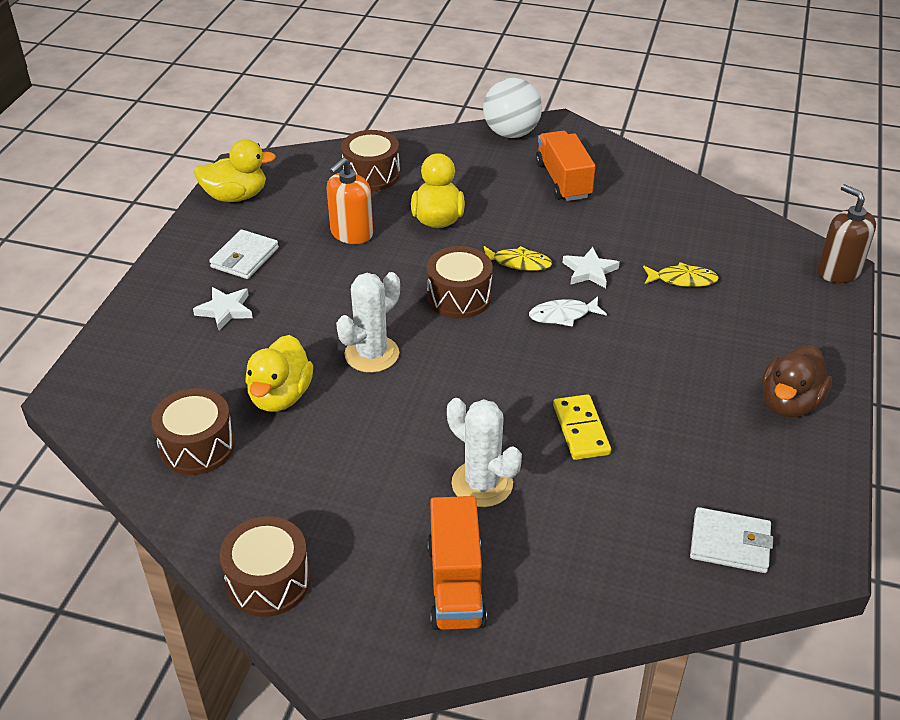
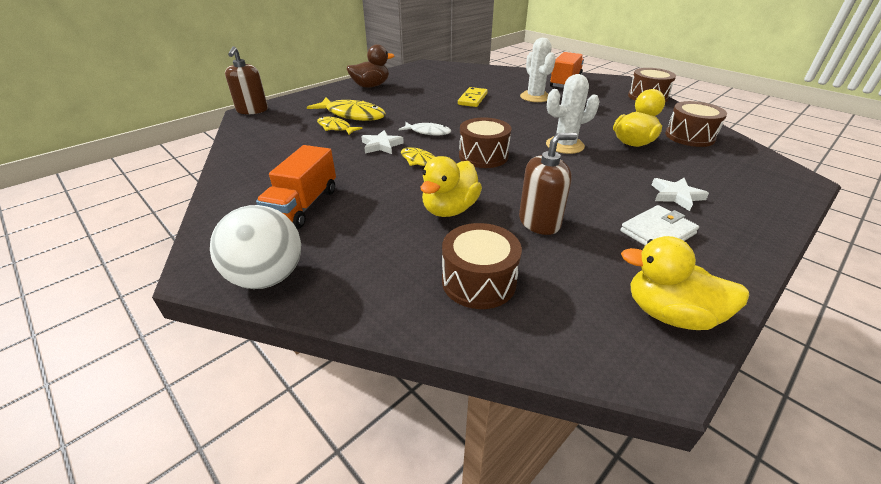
camera: 150 degrees left, 5 degrees down
orange soap dispenser [327,157,373,244] -> brown soap dispenser [519,133,577,235]
white wallet [690,507,773,573] -> none
none -> yellow fish [307,97,386,121]

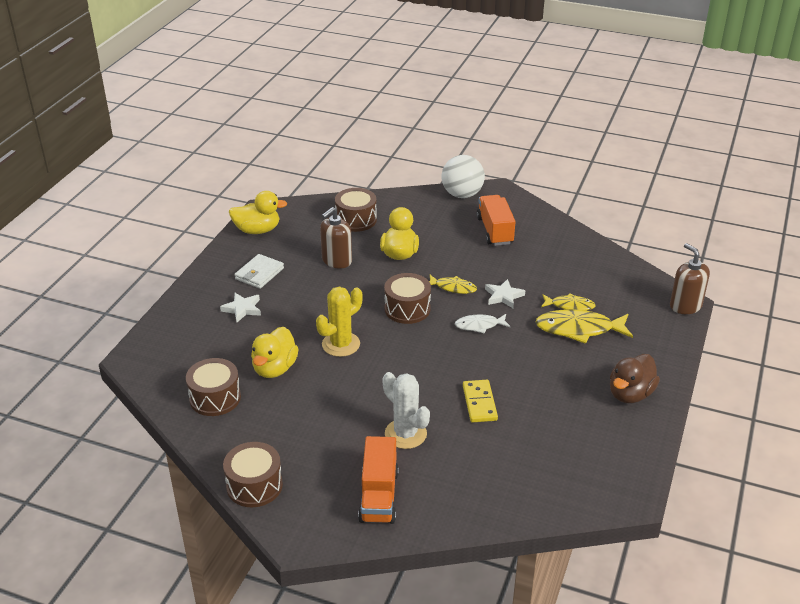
camera: 155 degrees right, 0 degrees up
white cactus [546,74,600,154] -> yellow cactus [316,287,362,357]

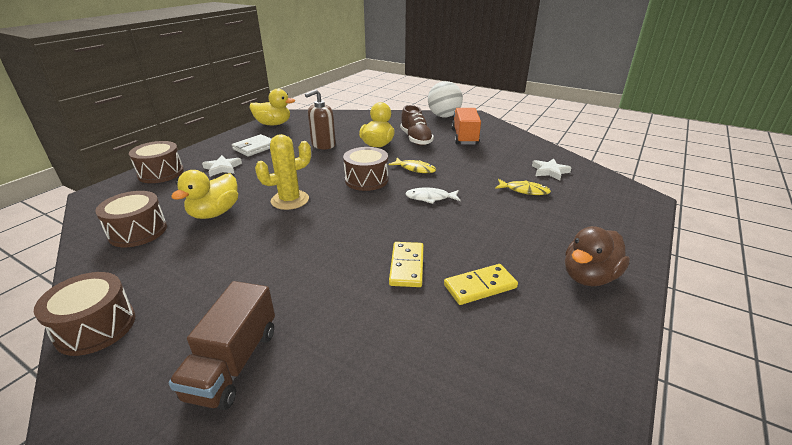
camera: 10 degrees right, 5 degrees down
brown drum [335,188,377,232] -> brown drum moved to [129,141,184,183]
orange truck [358,436,399,524] -> brown truck [169,281,275,410]
white cactus [383,372,430,449] -> none
white star [485,279,525,308] -> white star moved to [532,158,572,180]
yellow fish [535,309,633,344] -> none
brown soap dispenser [670,243,710,314] -> none
none -> brown shoe [400,105,434,145]
none -> yellow domino [444,264,518,305]

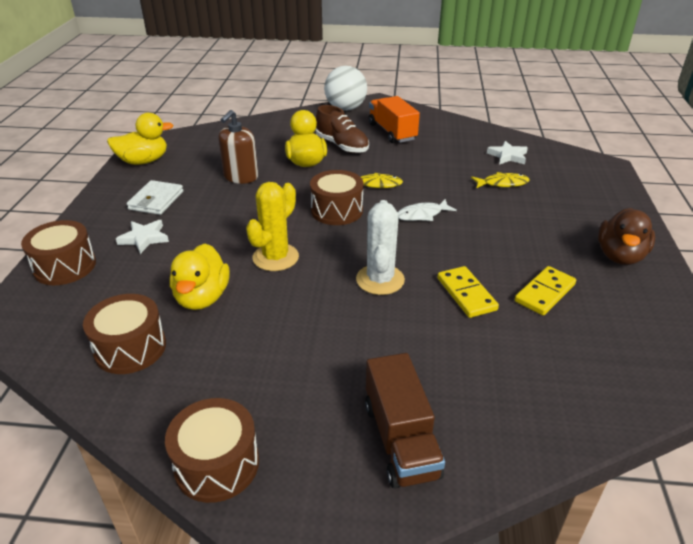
camera: 25 degrees left, 5 degrees up
none -> white cactus [356,200,405,295]

